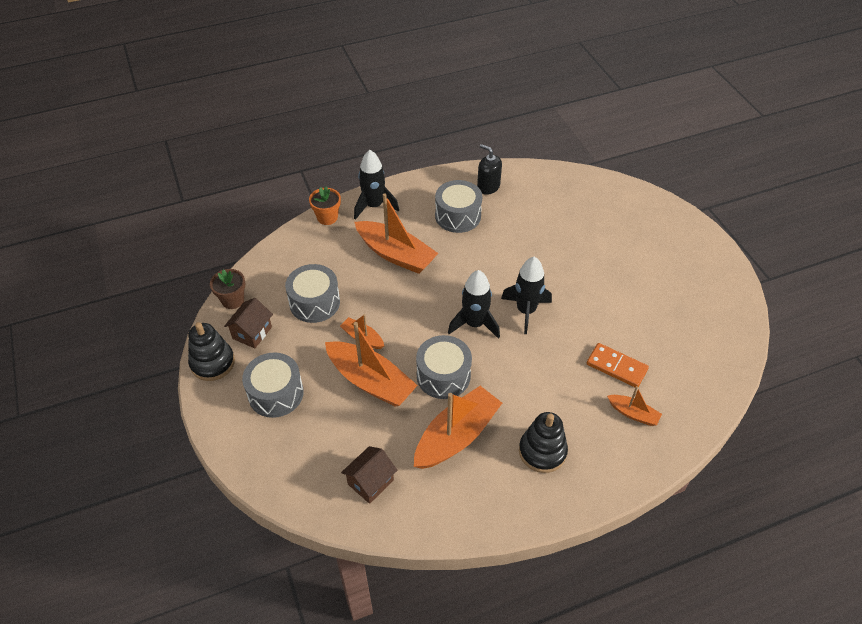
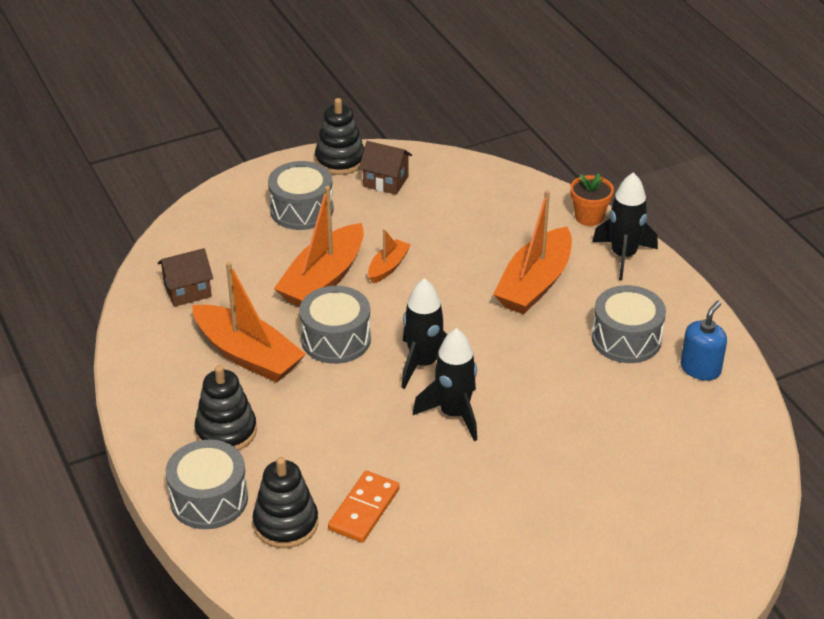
camera: 85 degrees right, 10 degrees down
brown flower pot [210,269,245,309] -> none
grey drum [285,264,340,323] -> grey drum moved to [166,440,248,529]
brown house [341,446,398,504] -> brown house turned 60 degrees counterclockwise [158,248,213,307]
black soap dispenser [477,144,502,195] -> blue soap dispenser [681,301,727,380]
orange boat [607,386,662,426] -> black stacking toy [252,457,318,548]

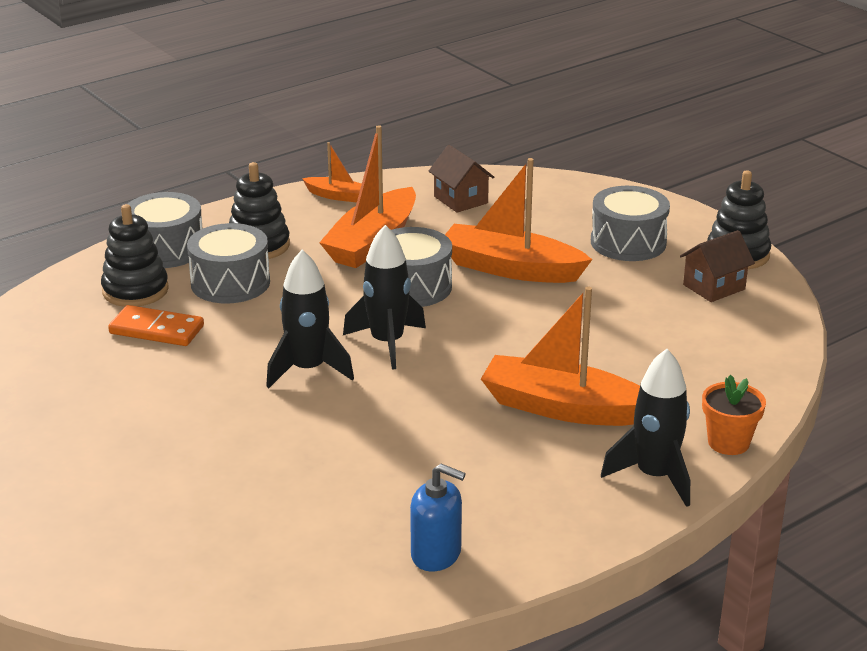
camera: 80 degrees right, 10 degrees down
brown house [359,141,412,195] -> brown house turned 45 degrees clockwise [680,230,755,302]
orange boat [368,229,411,283] -> orange boat moved to [302,142,362,203]
grey drum [592,285,666,363] -> grey drum moved to [187,223,270,304]

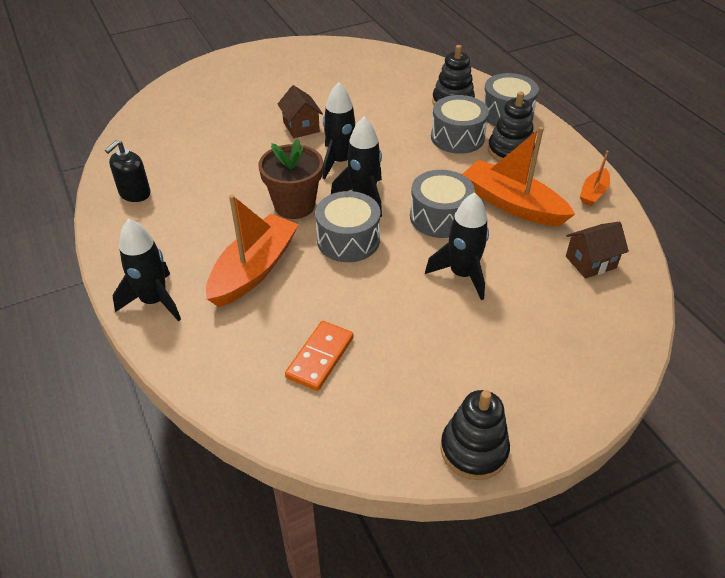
camera: 100 degrees right, 15 degrees up
orange domino [108,305,204,346] -> orange domino moved to [285,321,354,391]
blue soap dispenser [410,464,466,572] -> black soap dispenser [105,140,151,202]
orange boat [445,158,593,283] -> black rocket [425,192,489,300]
grey drum [591,186,670,261] -> grey drum moved to [315,191,380,262]
brown house [680,230,755,302] -> brown house moved to [278,85,323,138]
orange flower pot [702,375,766,455] -> none
none -> brown flower pot [259,139,323,219]

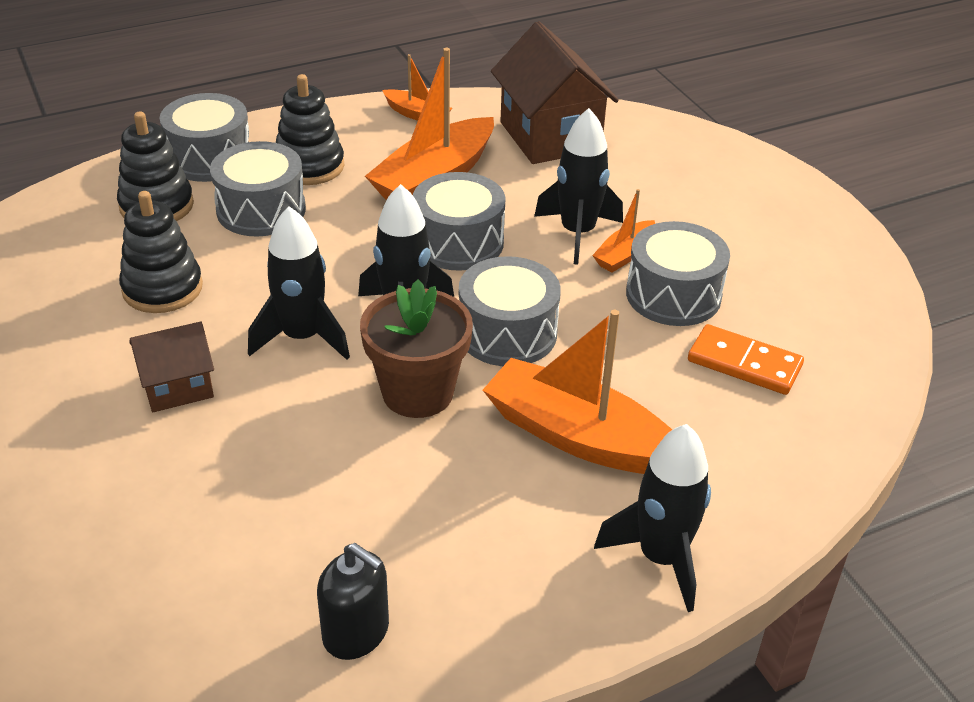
camera: 90 degrees left, 5 degrees down
black stacking toy [440,390,510,480] -> black stacking toy moved to [119,191,203,313]
brown house [566,221,629,278] -> brown house [491,21,619,164], size x1.77
none -> orange boat [592,189,655,273]
none -> grey drum [626,221,730,326]

